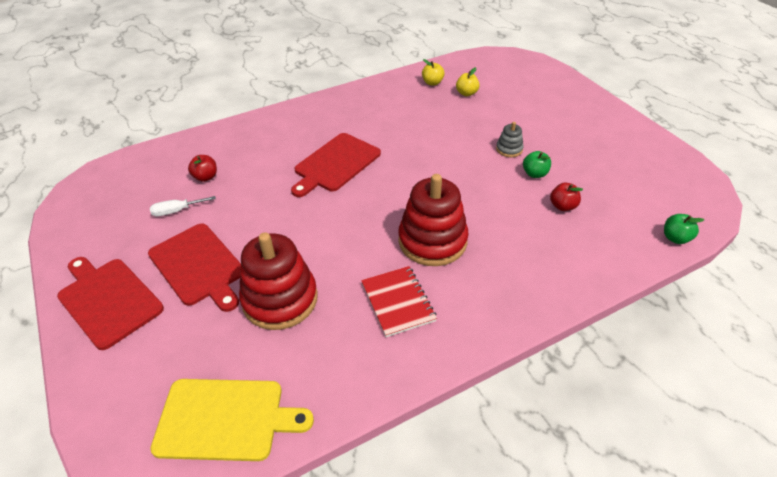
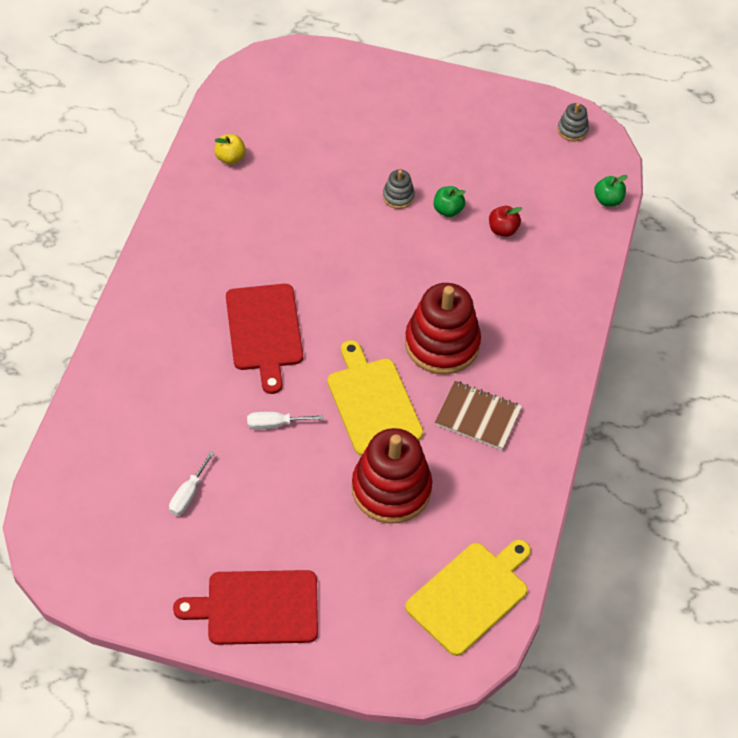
camera: 50 degrees left, 10 degrees up
red cutting board [148,224,241,312] -> none
red apple [188,155,217,182] -> none
red notebook [361,266,437,337] -> brown notebook [435,381,522,450]
yellow apple [456,67,480,96] -> none
none -> white screwdriver [247,412,323,429]
none -> yellow cutting board [327,340,423,456]
none -> grey stacking toy [558,103,589,142]

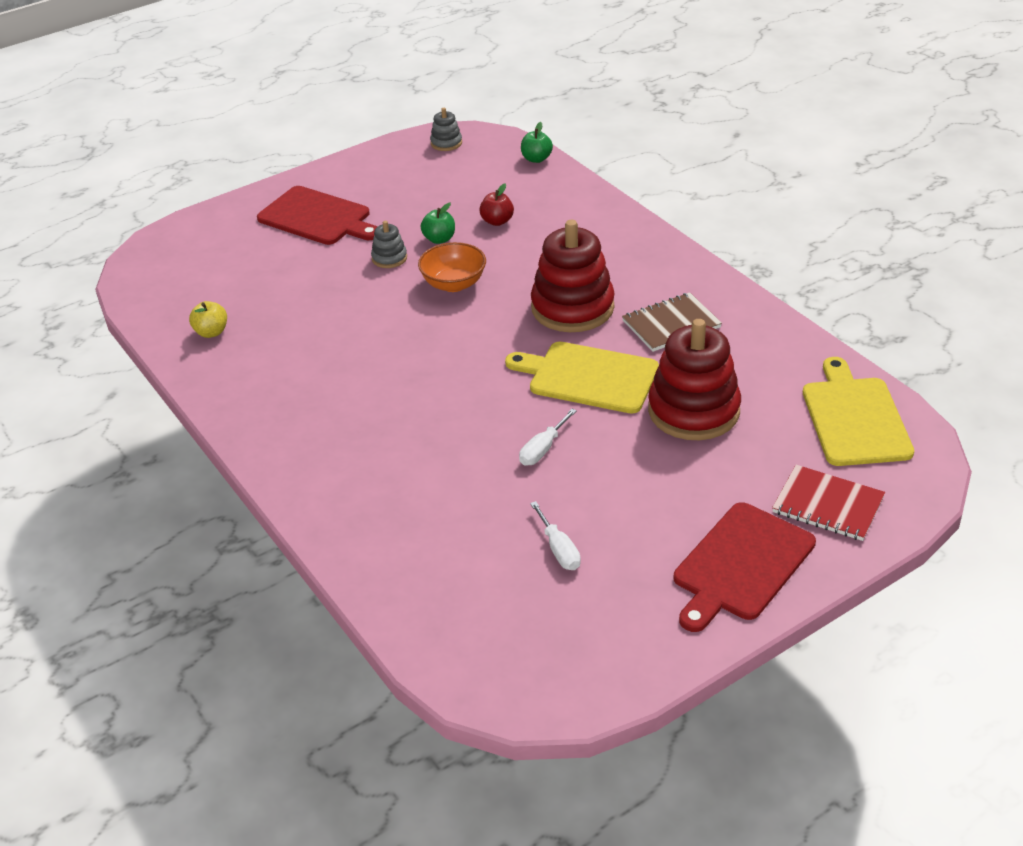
camera: 45 degrees left, 15 degrees down
red cutting board [226,284,303,394] -> red cutting board moved to [257,186,377,245]
none -> orange bowl [418,242,486,292]
none -> red notebook [772,465,885,541]

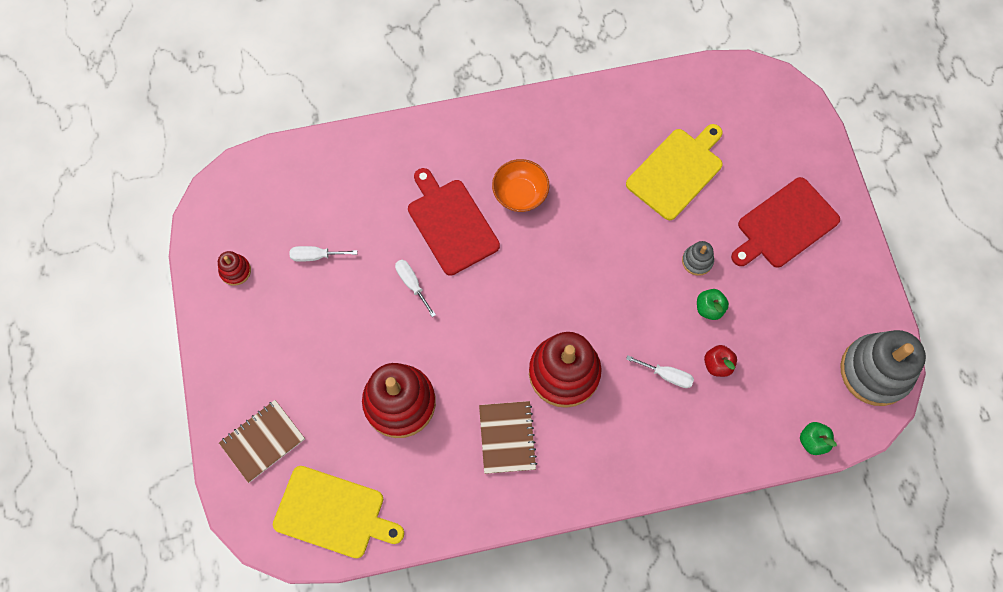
camera: 110 degrees right, 30 degrees up
yellow apple [189,301,227,338] -> none
orange bowl [418,242,486,292] -> orange bowl moved to [492,159,549,212]
grey stacking toy [430,108,462,151] -> grey stacking toy [840,330,926,406], size x2.21
yellow cutting board [505,342,659,414] -> yellow cutting board moved to [626,124,723,220]
red cutting board [674,502,816,632] -> red cutting board moved to [408,168,500,276]
red notebook [772,465,885,541] -> brown notebook [219,400,305,483]
none -> red stacking toy [218,251,251,286]
none -> white screwdriver [626,355,694,388]

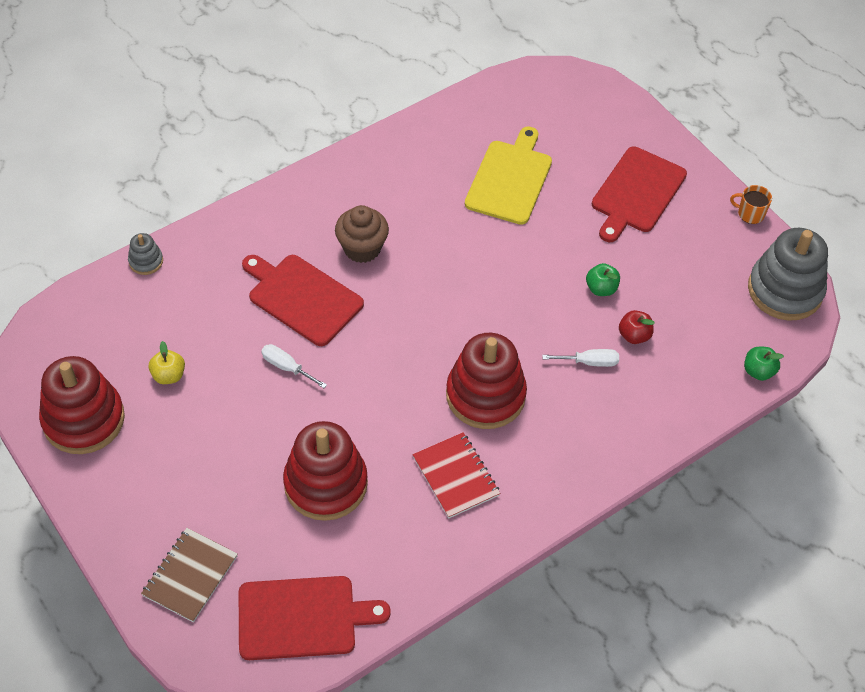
camera: 25 degrees left, 15 degrees down
red stacking toy [218,251,251,286] -> red stacking toy [39,356,125,454], size x2.21
yellow cutting board [273,466,404,558] -> red cutting board [239,576,391,660]
white screwdriver [289,246,357,262] -> yellow apple [149,341,185,384]
brown notebook [479,401,537,474] -> red notebook [413,432,500,518]
orange bowl [492,159,549,212] -> brown cupcake [335,205,389,263]
grey stacking toy [682,241,714,276] -> grey stacking toy moved to [128,233,163,275]
none -> orange mug [730,185,772,224]

